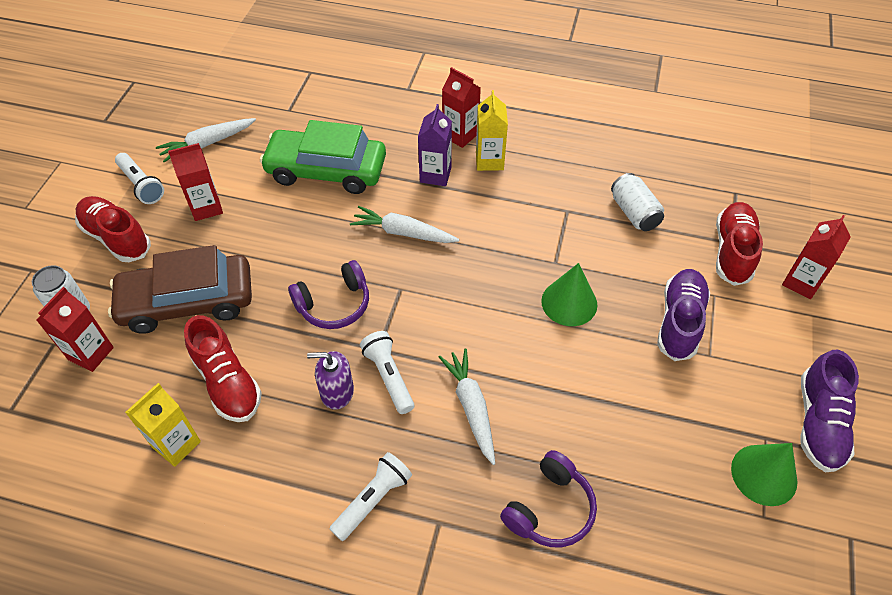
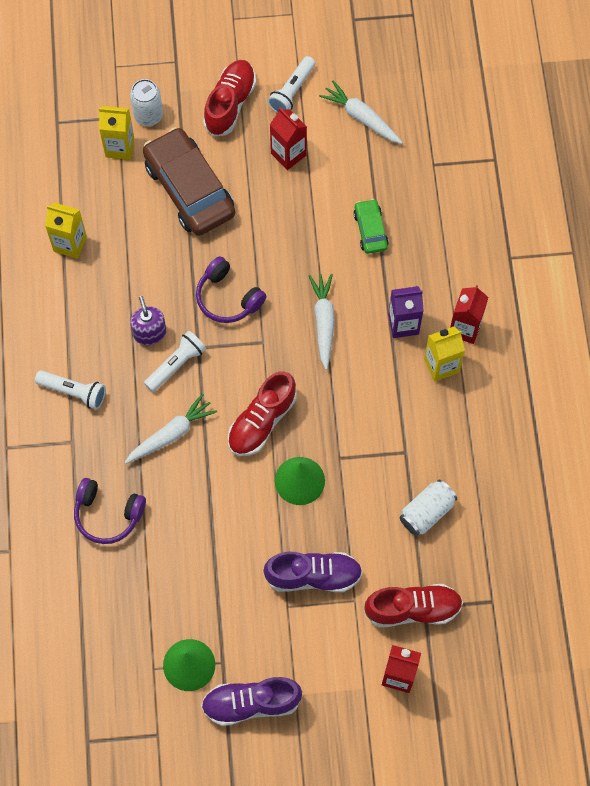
camera: 70 degrees right, 15 degrees up
red carton [36,287,114,372] -> yellow carton [99,106,134,160]
red shoe [184,315,262,422] -> red shoe moved to [228,371,297,456]
green car [260,120,386,194] -> green car [353,199,389,254], size x0.49

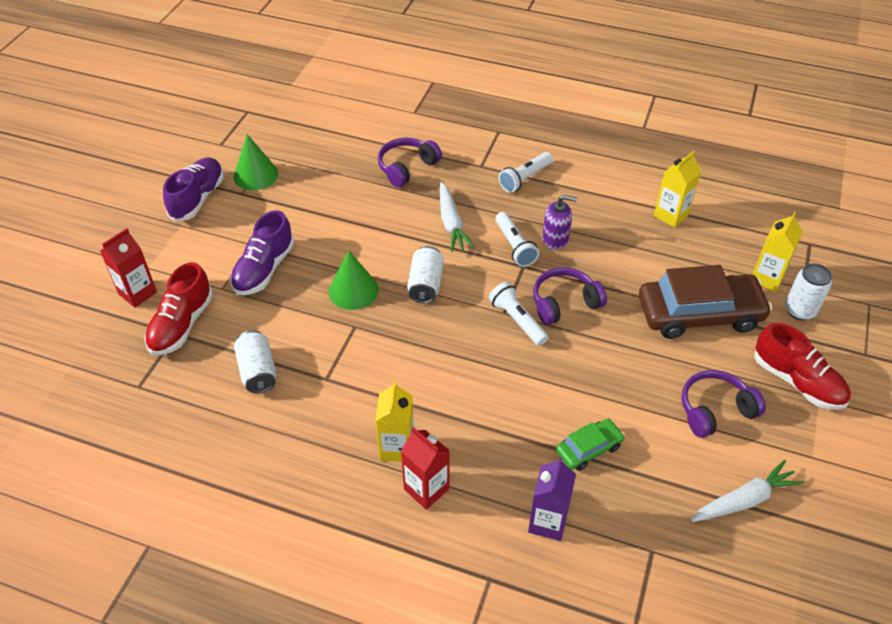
camera: 115 degrees right, 20 degrees down
red shoe [228,371,297,456] -> white can [407,246,444,303]
white flashlight [268,56,315,113] -> white flashlight moved to [489,282,549,346]
red carton [270,108,307,170] -> purple headphones [682,370,766,438]
white carrot [309,274,335,370] -> none
green car [353,199,389,254] -> green car turned 45 degrees counterclockwise [556,419,625,471]
purple carton [388,286,424,338] -> purple carton moved to [528,457,576,541]

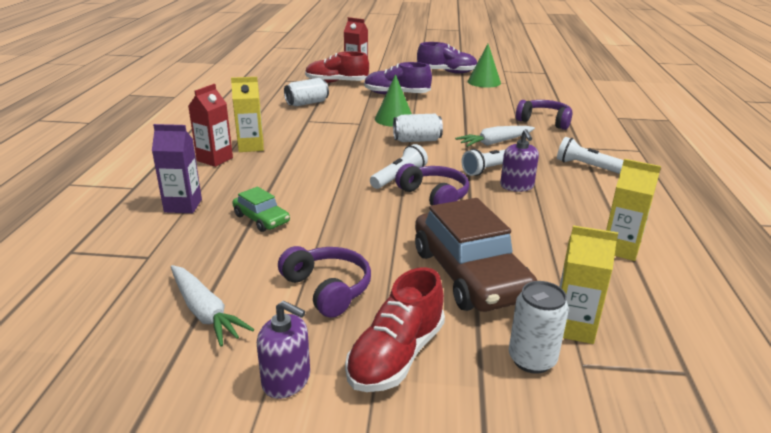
camera: 75 degrees right, 20 degrees down
none -> purple soap dispenser [257,301,310,399]

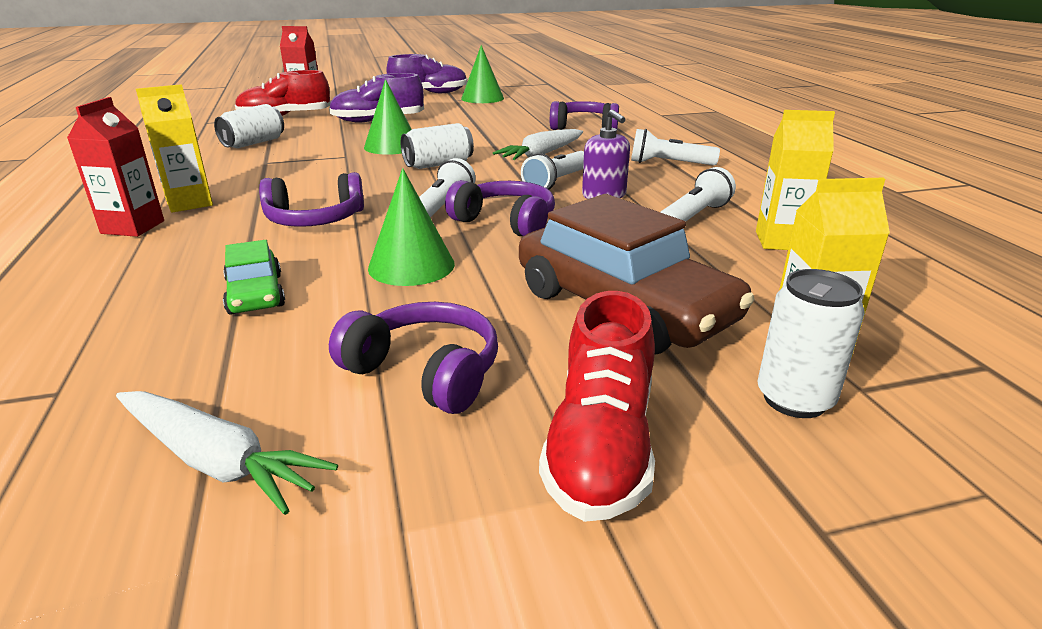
camera: 20 degrees left, 0 degrees up
purple carton [152,124,202,213] -> none
green car [232,187,290,232] -> green car turned 45 degrees clockwise [223,240,285,315]
purple soap dispenser [257,301,310,399] -> none
none -> purple headphones [259,172,364,227]
none -> green cone [368,168,455,286]
none -> white flashlight [660,167,736,222]

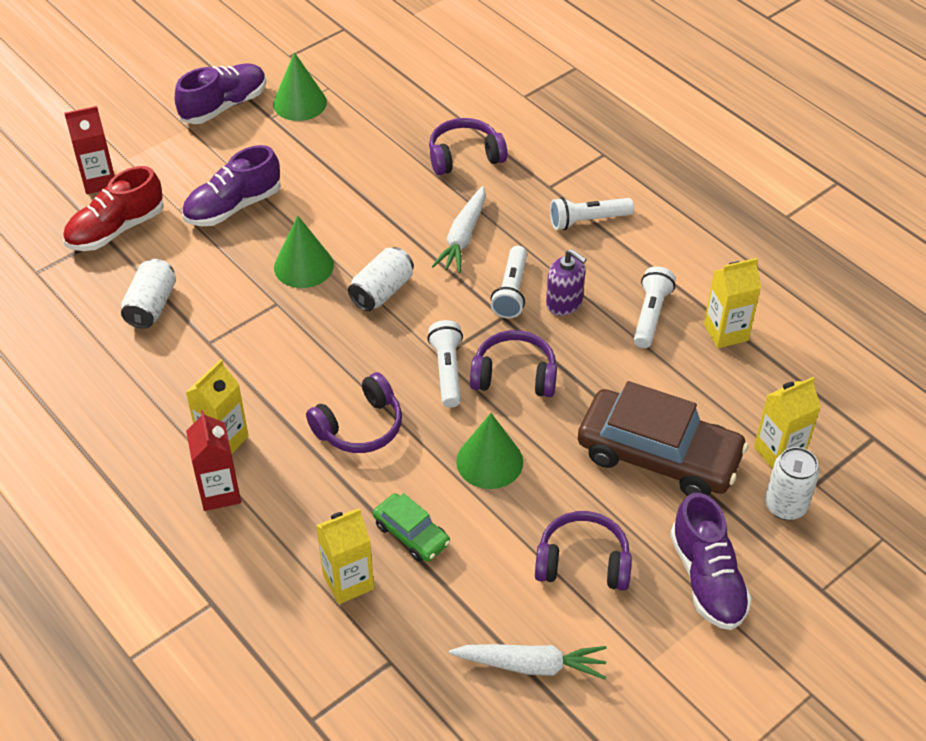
camera: 25 degrees left, 20 degrees up
red shoe [539,291,655,522] -> purple shoe [670,493,752,630]
none -> yellow carton [316,508,374,604]

